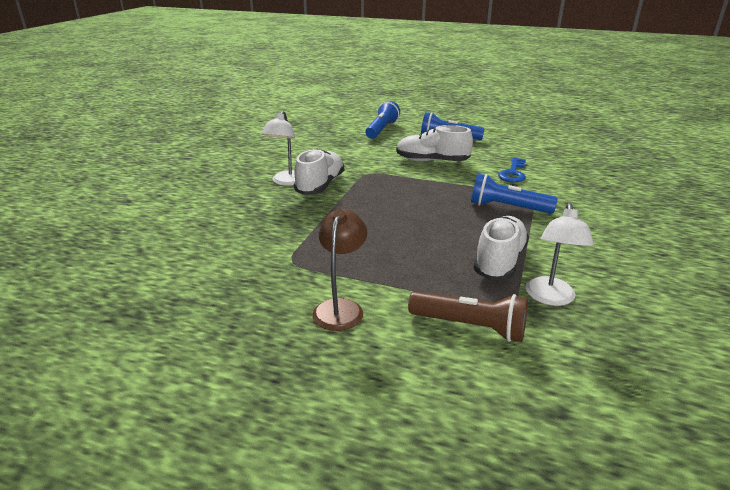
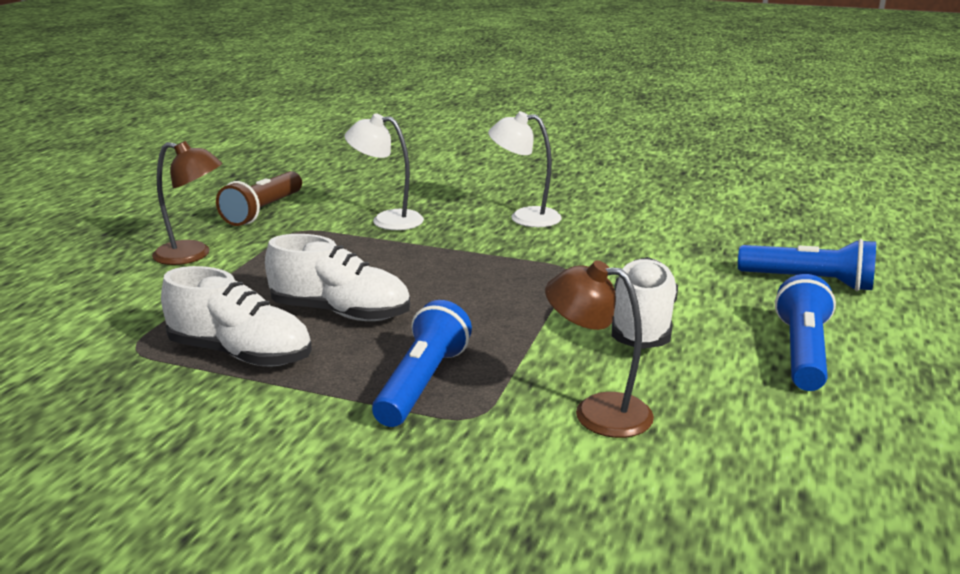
camera: 90 degrees right, 5 degrees down
white shoe [294,148,344,195] -> white shoe moved to [265,234,410,321]
brown flashlight [408,291,528,342] -> brown flashlight moved to [216,171,302,226]
blue key [498,158,526,182] -> brown lamp [545,260,654,438]
white lamp [526,203,594,306] -> white lamp moved to [344,113,424,230]

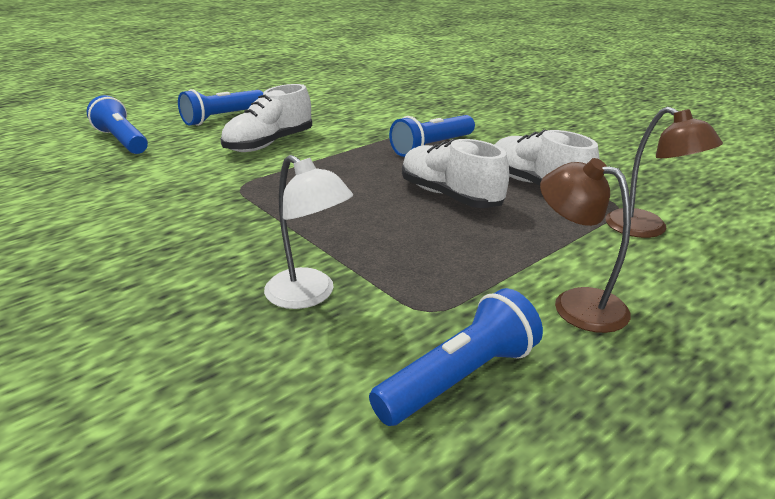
camera: 150 degrees left, 5 degrees up
brown flashlight [216,171,302,226] -> blue flashlight [369,288,543,426]
white lamp [488,111,562,227] -> none
brown lamp [545,260,654,438] -> brown lamp moved to [605,107,723,238]

